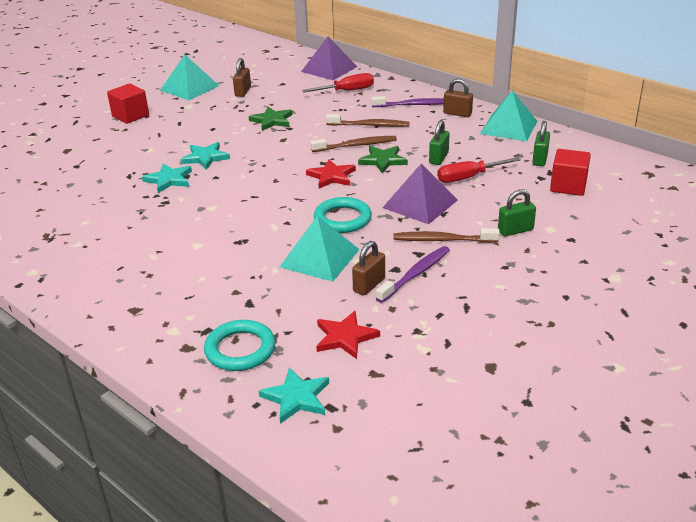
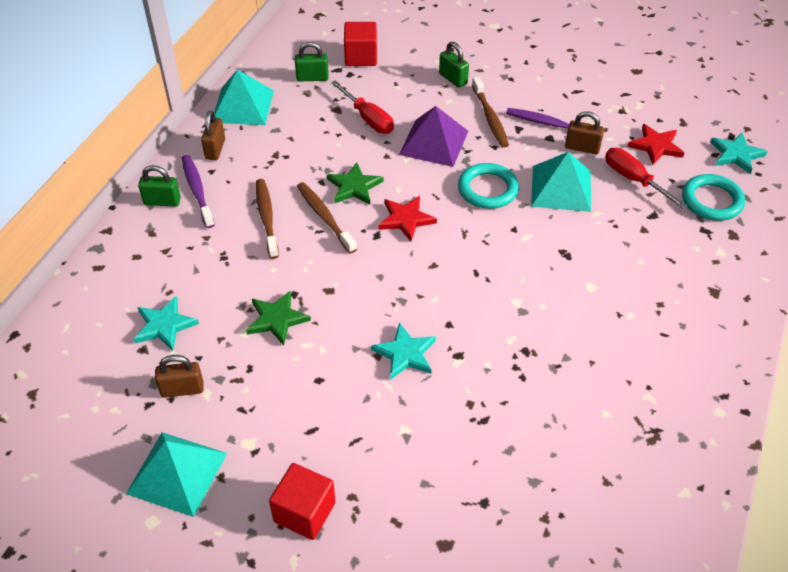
camera: 110 degrees left, 15 degrees up
turquoise star [142,163,192,193] -> turquoise star moved to [134,296,199,351]
purple pyramid [301,37,358,80] -> none
red screwdriver [302,73,374,92] -> red screwdriver moved to [605,148,687,209]
green padlock [429,120,450,165] -> green padlock moved to [138,165,181,207]

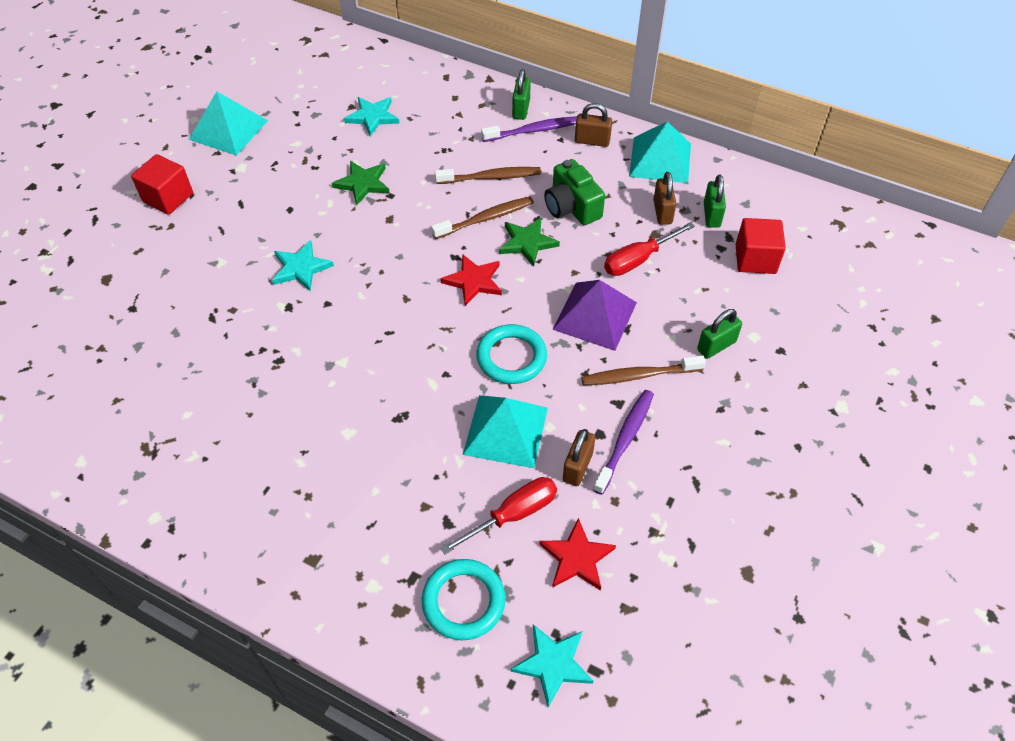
camera: 95 degrees right, 5 degrees up
brown padlock [155,355,204,398] -> brown padlock moved to [653,172,677,225]
none -> green camera [544,159,605,225]

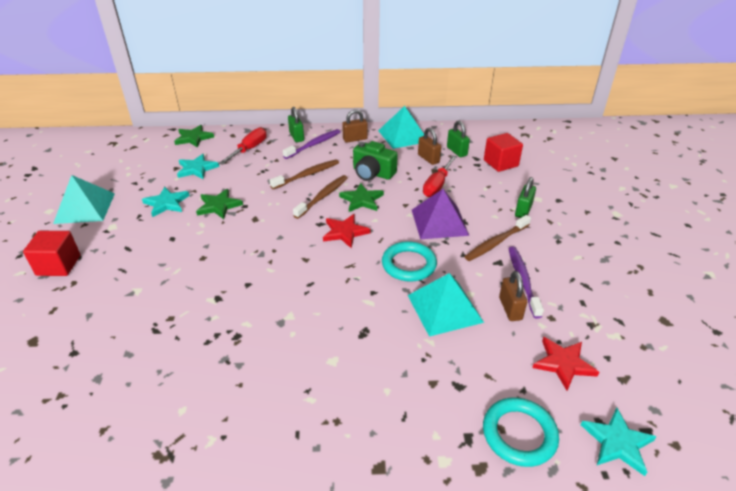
camera: 30 degrees left, 15 degrees down
turquoise star [272,240,334,291] -> turquoise star moved to [142,187,190,217]
red screwdriver [440,477,557,555] -> red screwdriver moved to [219,127,266,165]
none -> green star [174,125,214,148]

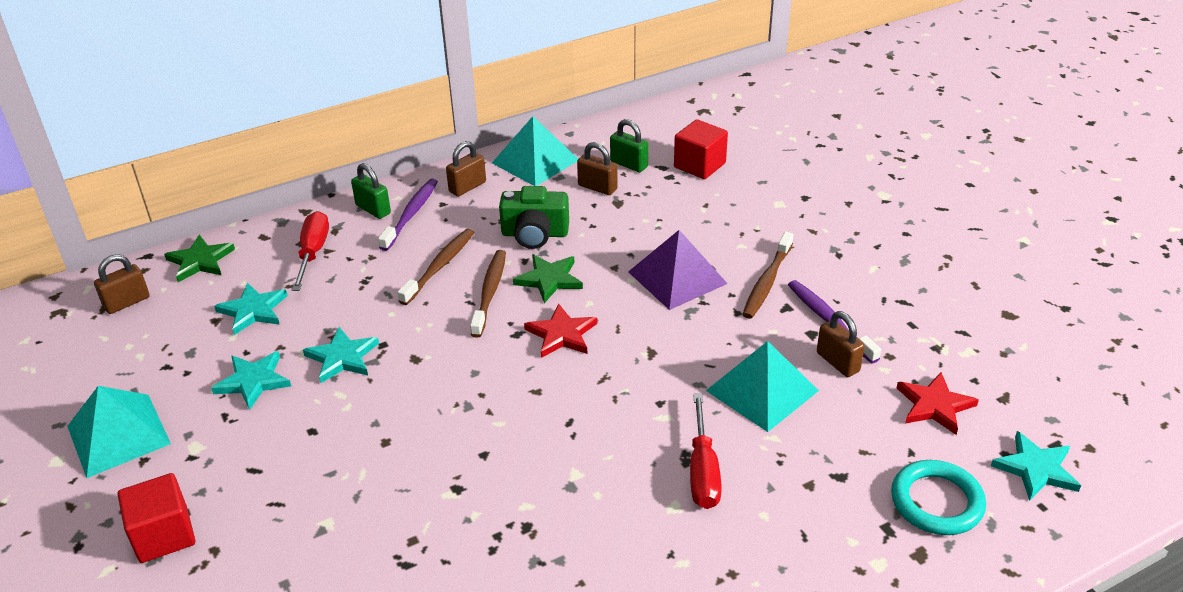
camera: 25 degrees left, 0 degrees up
green star [196,189,243,219] -> turquoise star [303,327,379,383]
turquoise ring [382,241,437,282] -> none
red screwdriver [423,155,457,197] -> red screwdriver moved to [690,394,722,509]
green padlock [515,177,536,218] -> none
none -> brown padlock [94,254,150,314]

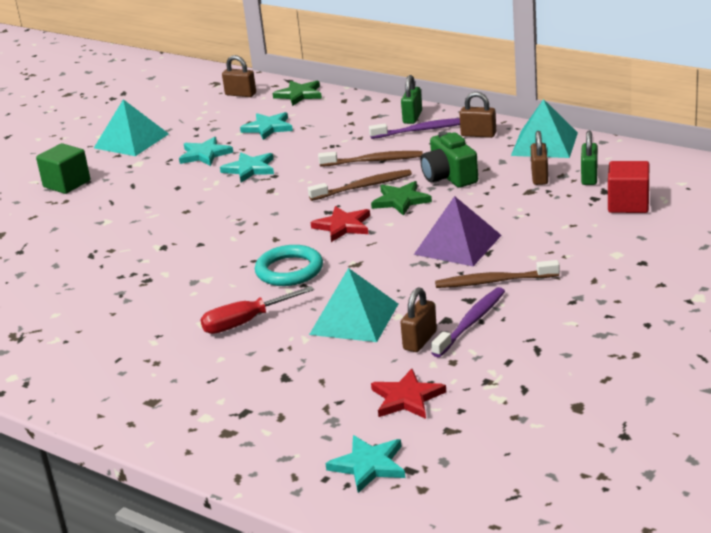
camera: 65 degrees right, 10 degrees down
red cube [117,473,195,563] -> green cube [36,143,90,194]
red screwdriver [292,211,329,291] -> none
turquoise ring [891,460,986,535] -> turquoise ring moved to [255,245,323,286]

